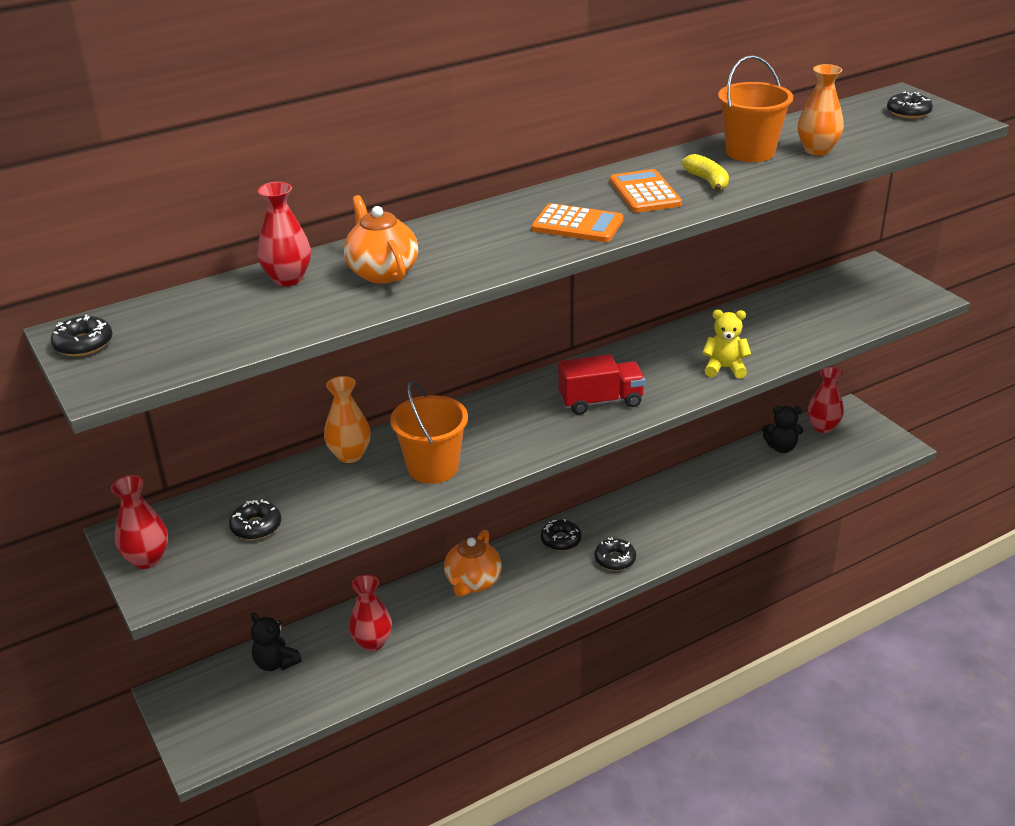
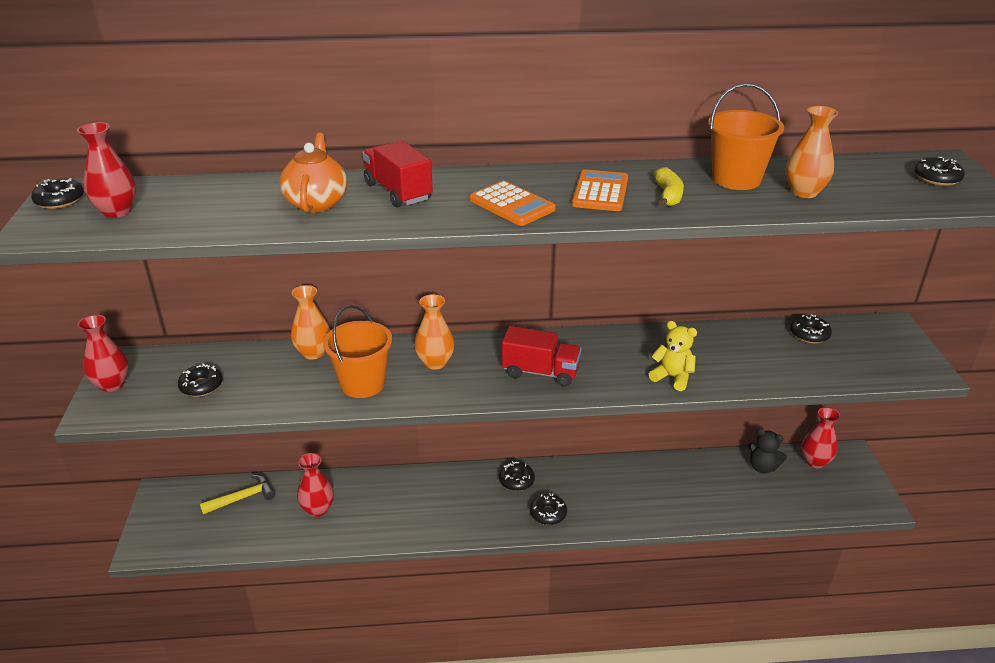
camera: 25 degrees right, 0 degrees up
black teddy bear [251,613,302,671] -> yellow hammer [200,474,275,514]
red vase [257,182,311,286] -> red vase moved to [77,122,136,218]
orange teapot [444,530,502,597] -> none
none -> red truck [363,141,433,208]
none -> orange vase [414,294,454,370]
none -> black donut [790,315,832,343]

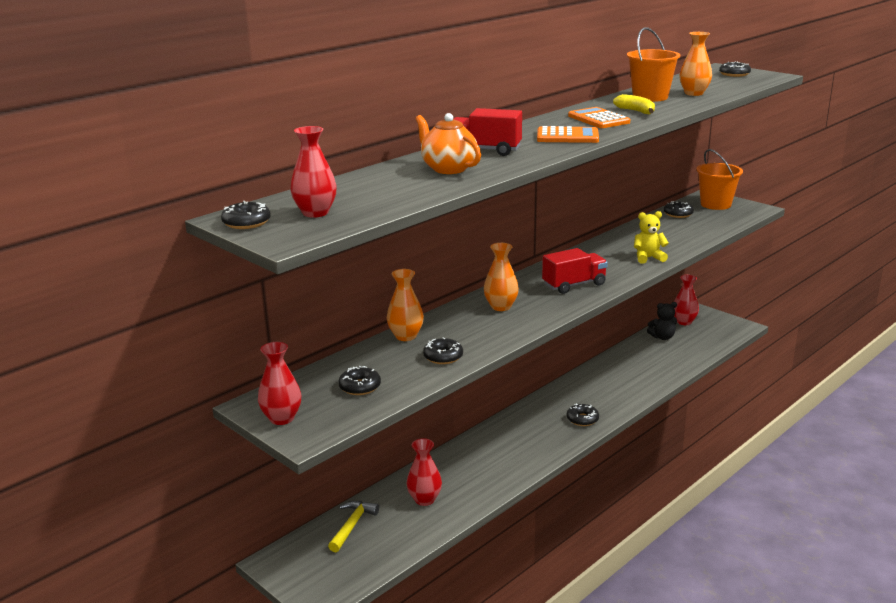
camera: 40 degrees left, 10 degrees down
orange bucket [323,305,392,398] -> orange bucket moved to [696,149,743,210]
black donut [499,461,535,491] -> black donut moved to [423,337,463,364]

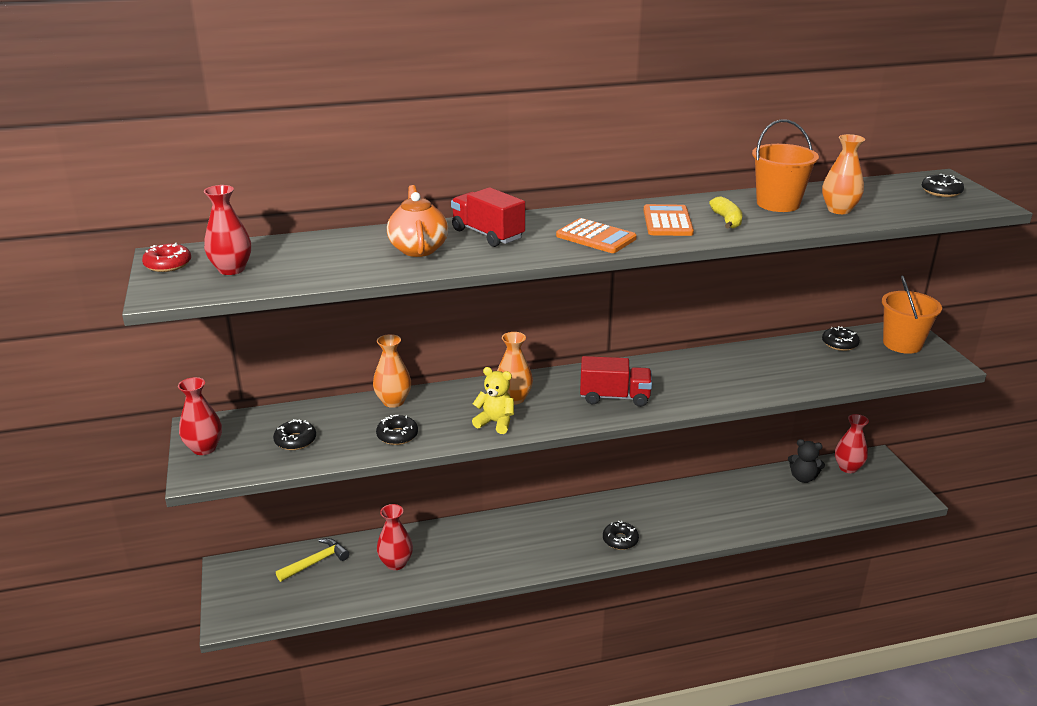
camera: 30 degrees right, 5 degrees up
black donut [221,201,271,229] -> red donut [142,243,191,272]
yellow teddy bear [634,211,669,264] -> yellow teddy bear moved to [472,367,514,434]

